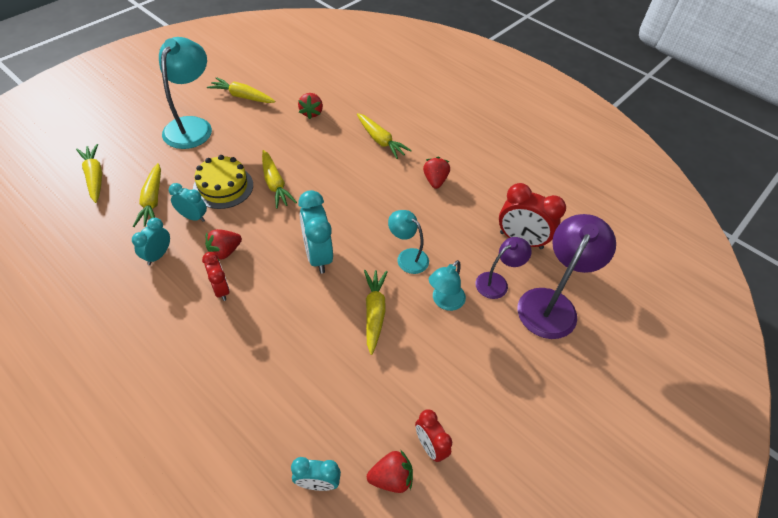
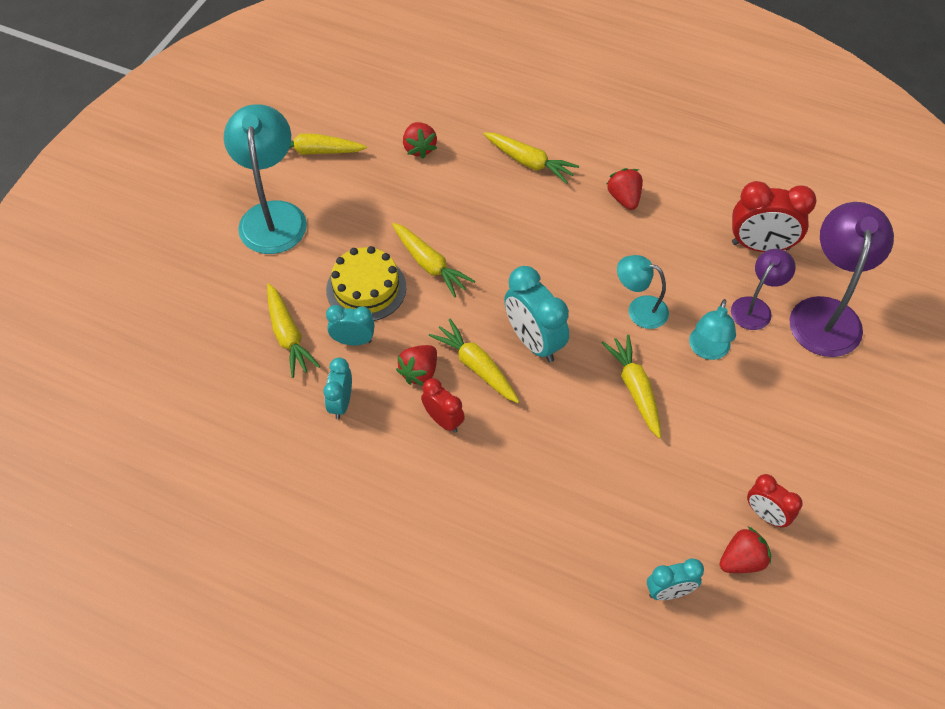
camera: 15 degrees left, 5 degrees up
yellow carrot [76,144,102,203] -> yellow carrot moved to [429,319,519,403]

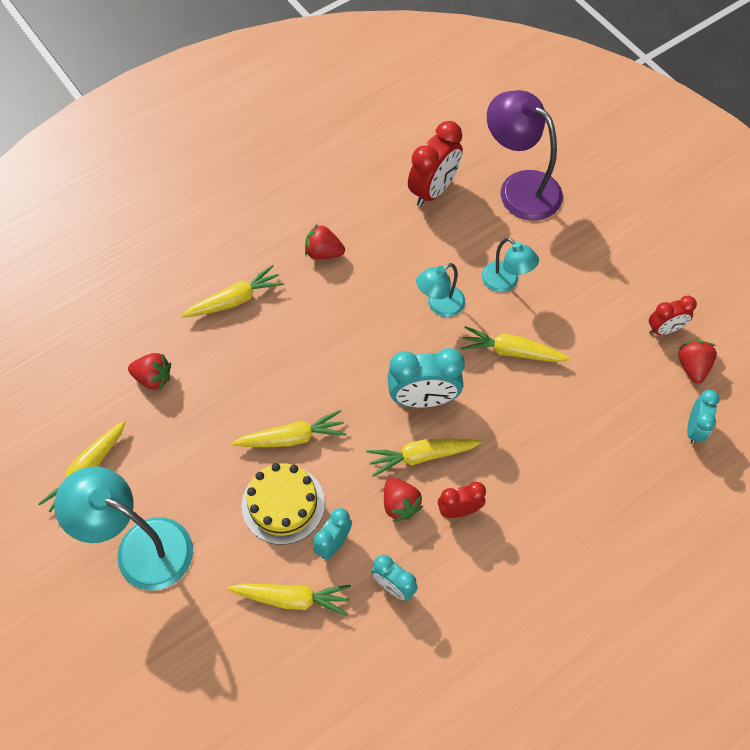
camera: 60 degrees left, 5 degrees up
purple lamp [731,249,796,330] -> none

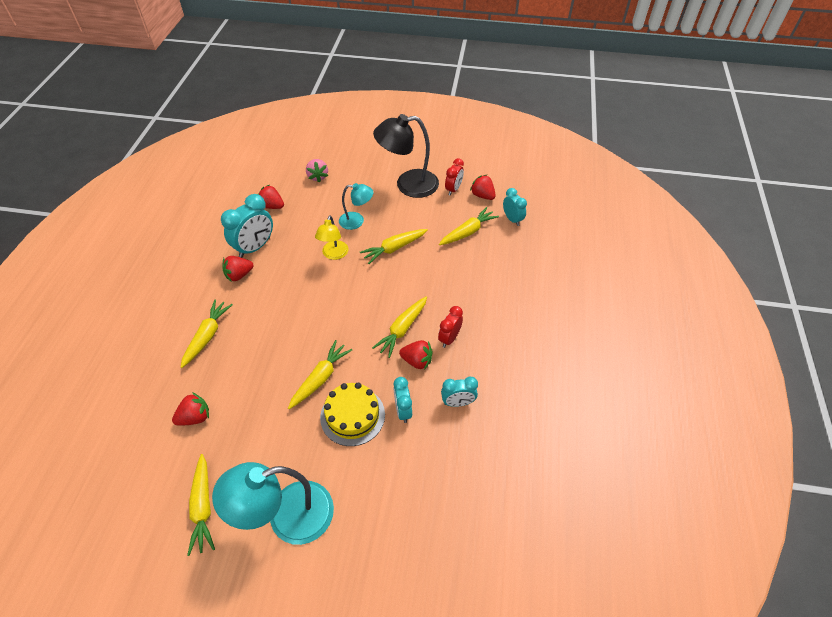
camera: 45 degrees left, 10 degrees down
yellow carrot [228,583,351,616] -> yellow carrot moved to [439,207,499,245]
turquoise clock [388,348,465,408] -> turquoise clock moved to [221,194,273,258]
red clock [408,121,463,207] -> red strawberry [258,185,284,209]
turquoise lamp [416,263,465,317] -> yellow lamp [315,215,349,260]
purple lamp [487,90,563,221] -> pink strawberry [306,159,328,182]
none -> black lamp [373,114,439,198]

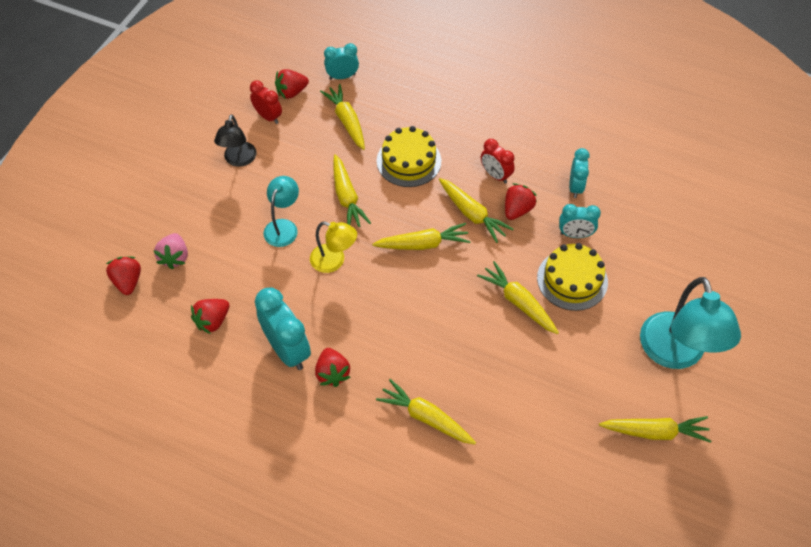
camera: 75 degrees left, 5 degrees up
red strawberry [172,392,209,426] -> red strawberry moved to [106,257,141,295]
pink strawberry [306,159,328,182] -> pink strawberry turned 90 degrees clockwise [153,233,188,270]
black lamp [373,114,439,198] -> black lamp [214,114,257,167], size x0.56
none -> yellow carrot [372,223,471,250]
none -> yellow cake [377,126,441,187]

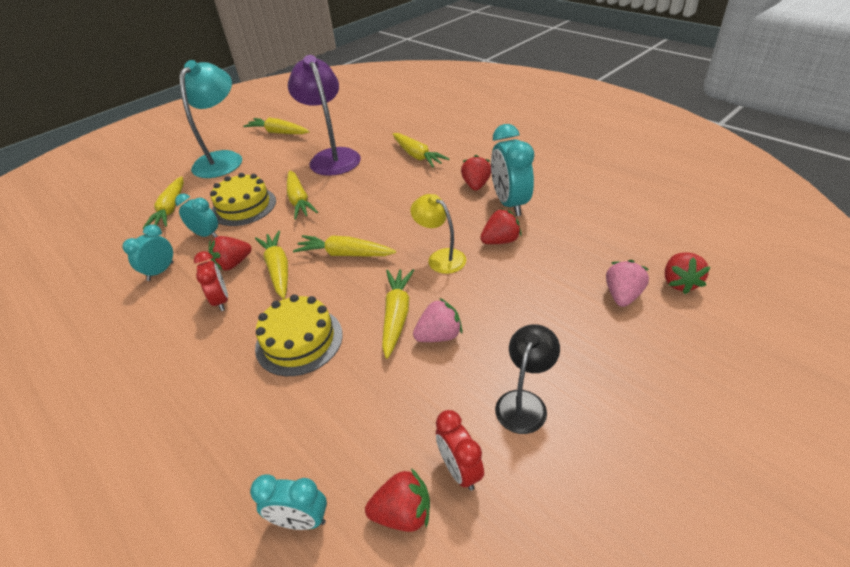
camera: 155 degrees left, 15 degrees down
red strawberry [191,299,229,334] -> red strawberry moved to [480,209,522,244]
turquoise lamp [264,176,299,247] -> none
yellow carrot [320,84,365,150] -> yellow carrot moved to [143,176,184,229]
none -> purple lamp [288,55,361,176]
none -> pink strawberry [413,298,462,342]

